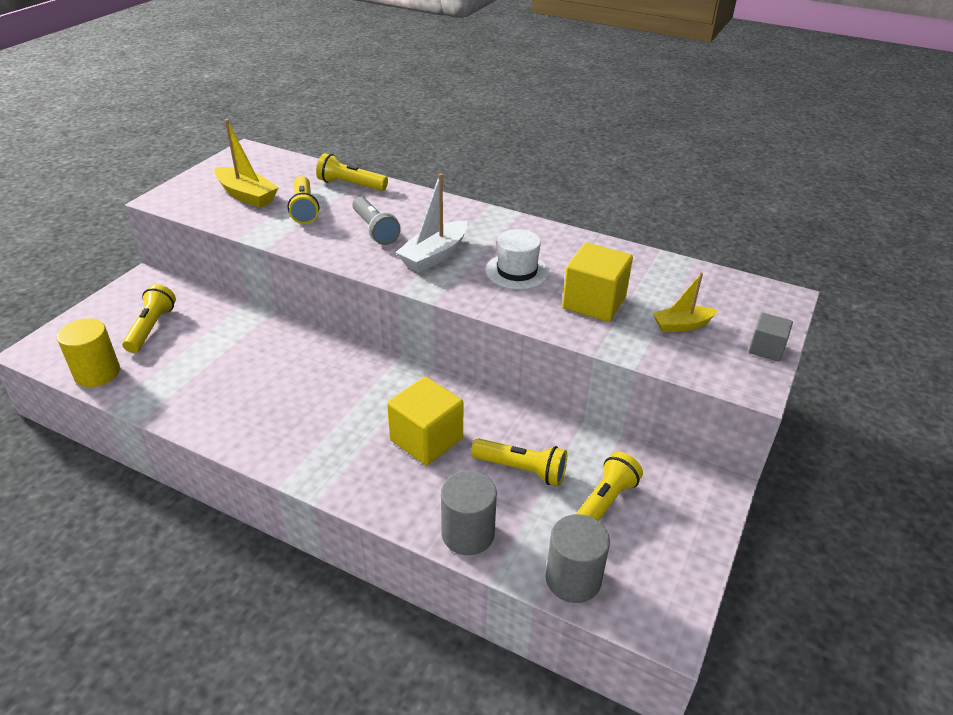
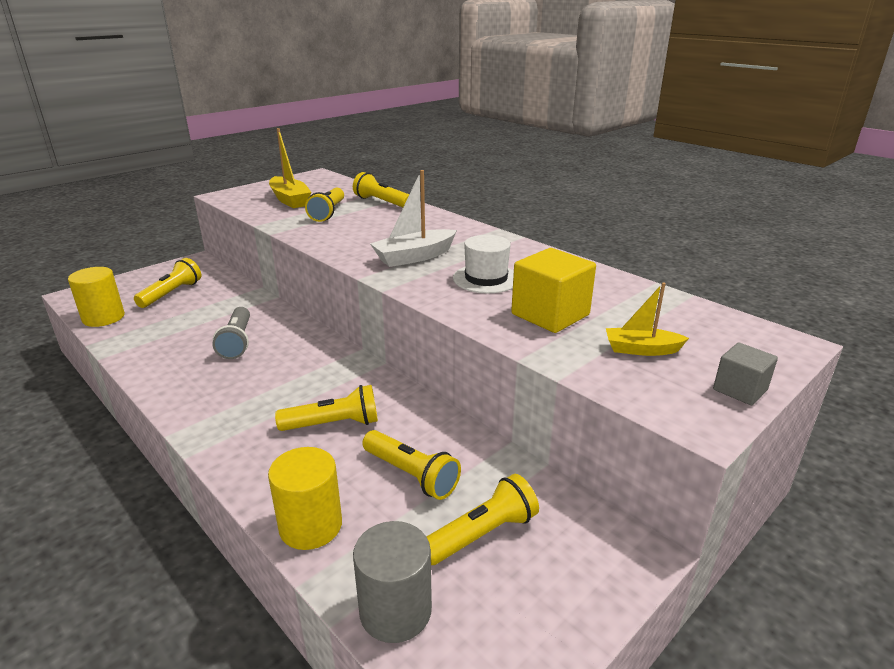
camera: 20 degrees right, 10 degrees down
grey flashlight [352,197,401,245] -> grey flashlight moved to [212,307,250,359]
yellow cube [387,376,464,466] -> yellow flashlight [275,385,378,431]
grey cylinder [441,471,497,555] -> yellow cylinder [268,447,342,550]

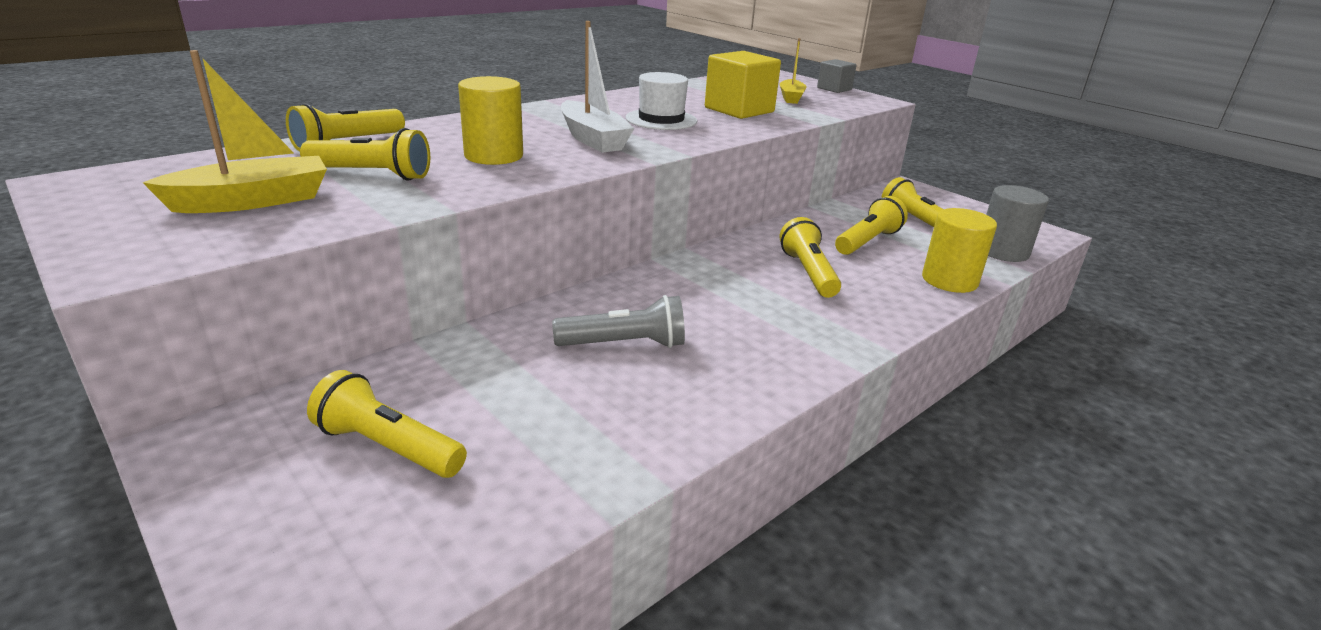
camera: 90 degrees left, 0 degrees up
yellow cylinder [68,267,125,327] -> yellow cylinder moved to [458,76,523,165]

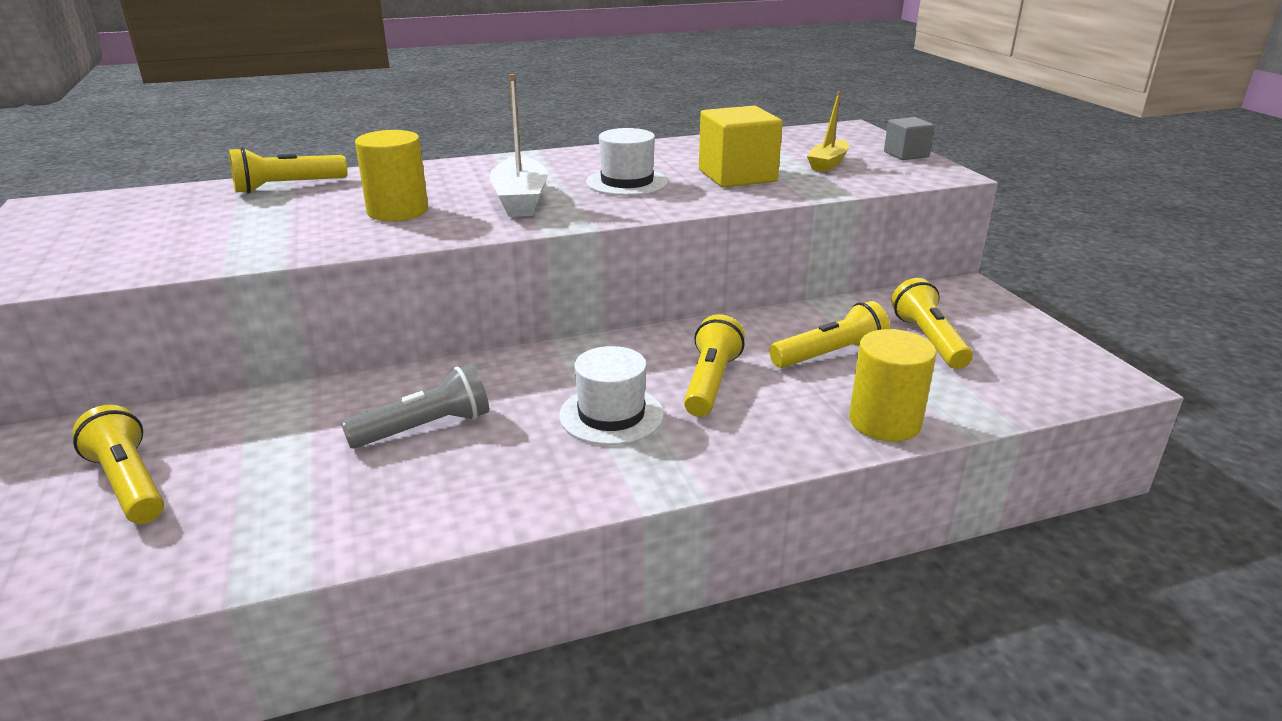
camera: 25 degrees right, 0 degrees up
yellow boat [142,50,327,213] -> none
yellow flashlight [300,128,430,180] -> none
grey flashlight [552,295,685,348] -> grey flashlight turned 45 degrees counterclockwise [341,364,489,449]
grey cylinder [986,185,1049,262] -> none
none -> white hat [559,346,664,445]

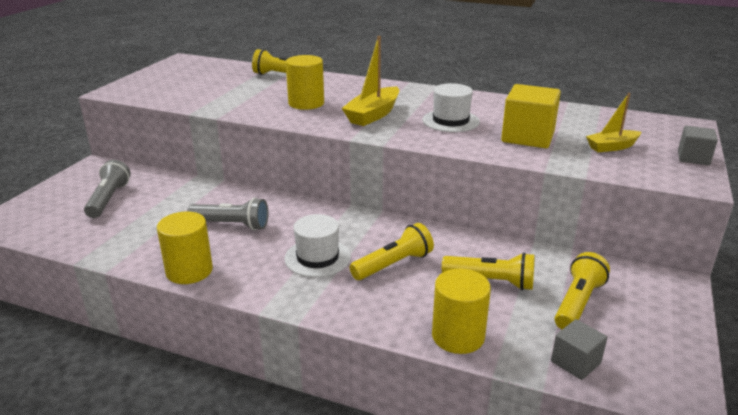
camera: 40 degrees right, 0 degrees up
yellow flashlight [72,405,164,524] -> grey flashlight [84,160,131,218]
white boat [490,74,548,217] -> yellow boat [342,36,399,126]
none -> yellow cylinder [157,212,213,284]
none -> grey cube [551,319,607,380]

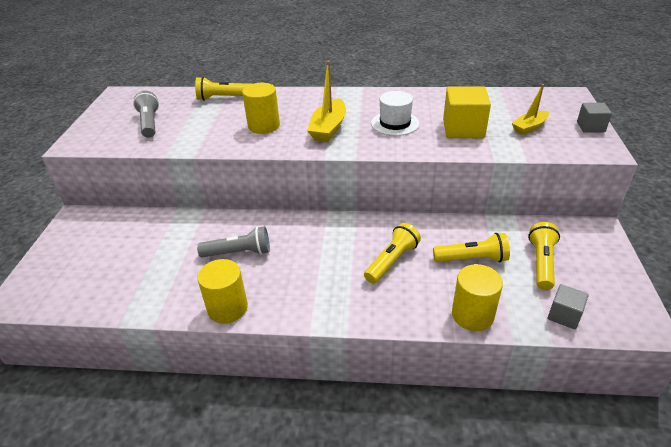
camera: 15 degrees left, 10 degrees up
grey flashlight [84,160,131,218] -> grey flashlight moved to [133,91,159,138]
white hat [284,214,351,277] -> none

